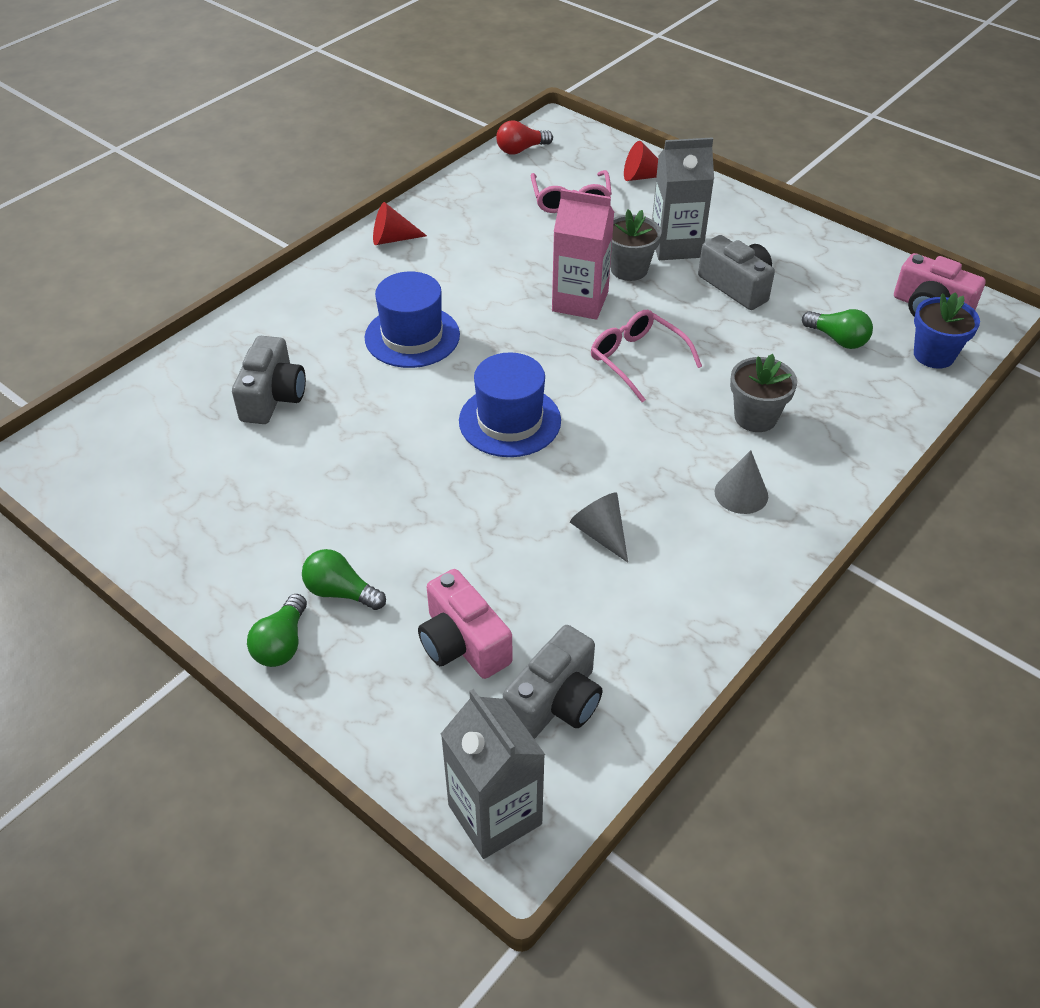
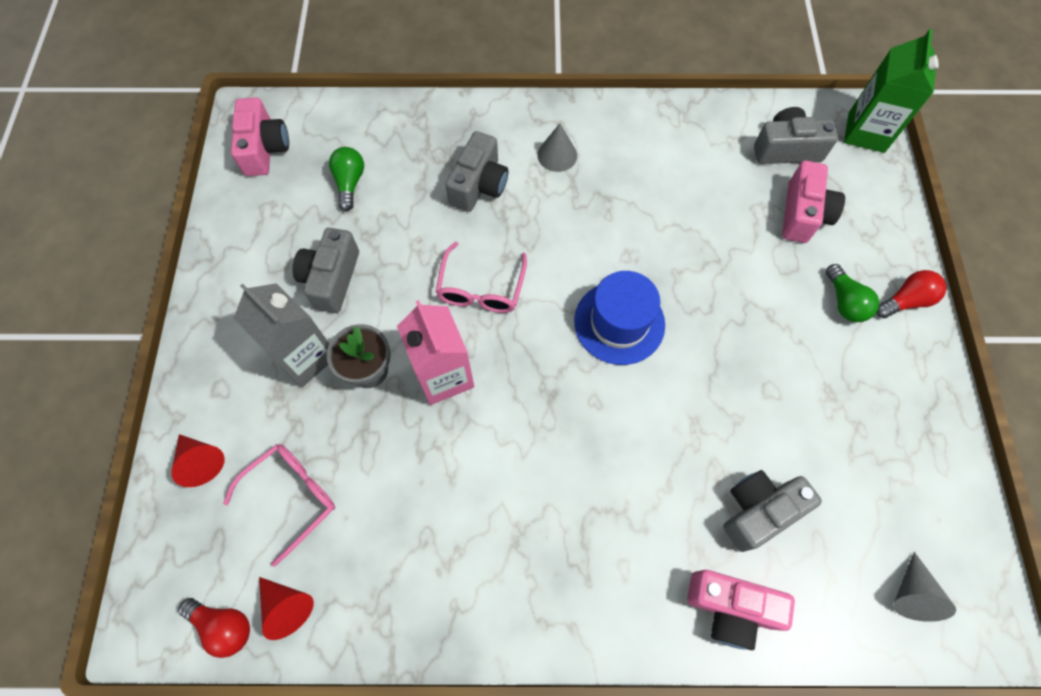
camera: 130 degrees left, 20 degrees up
green light bulb [247,594,307,667] -> red light bulb [876,270,946,318]
blue hat [365,271,460,368] -> none
red cone [373,202,427,245] -> red cone moved to [259,577,314,640]
grey carton [441,689,545,859] -> green carton [844,29,939,153]
grey cone [570,492,628,563] -> grey cone moved to [893,552,956,622]
grey flower pot [730,354,797,432] -> grey camera [445,131,508,212]
blue flower pot [914,292,980,369] -> none
none -> pink camera [687,570,795,650]

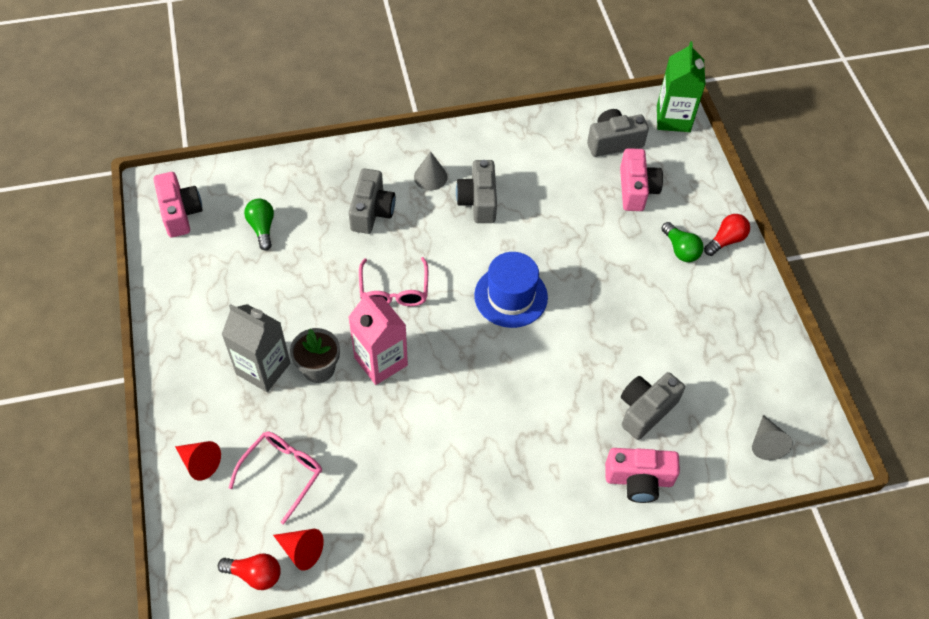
camera: 15 degrees left, 10 degrees down
grey camera [292,228,359,313] -> grey camera moved to [456,160,497,223]

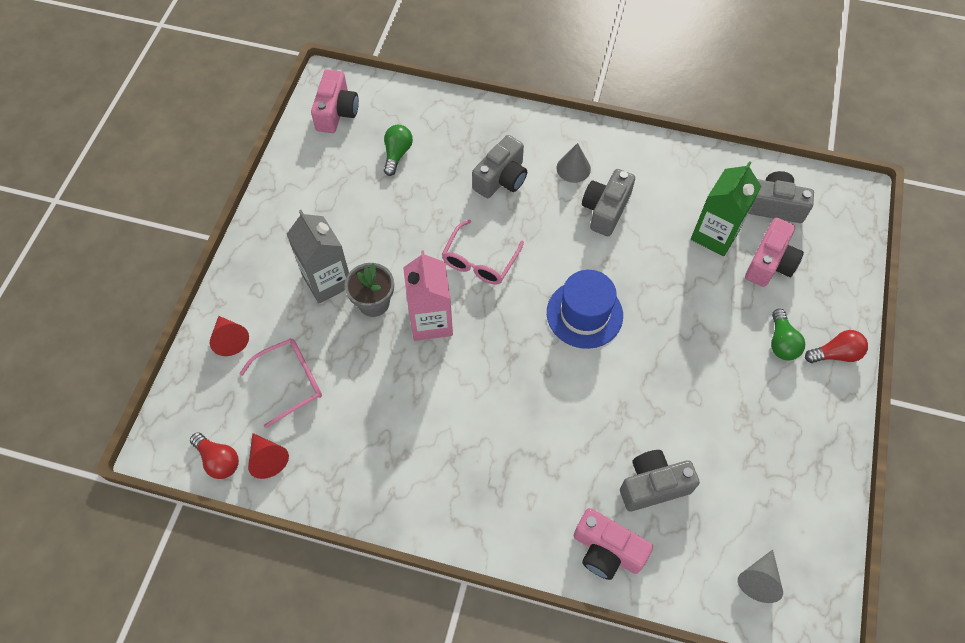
camera: 30 degrees right, 5 degrees up
green carton [657,41,706,132] -> green carton moved to [691,161,762,256]

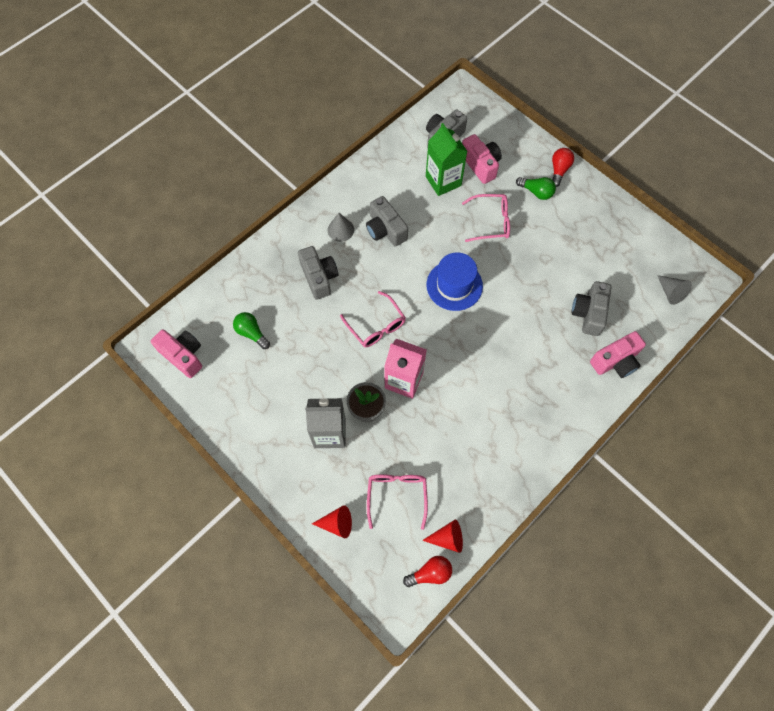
camera: 60 degrees left, 5 degrees up
none -> pink glasses [462,194,510,242]

